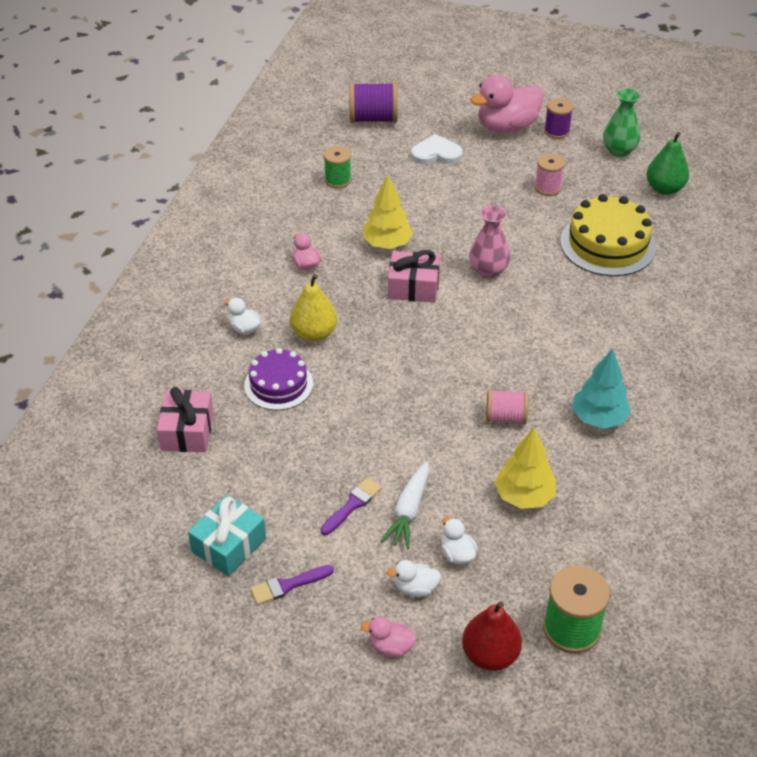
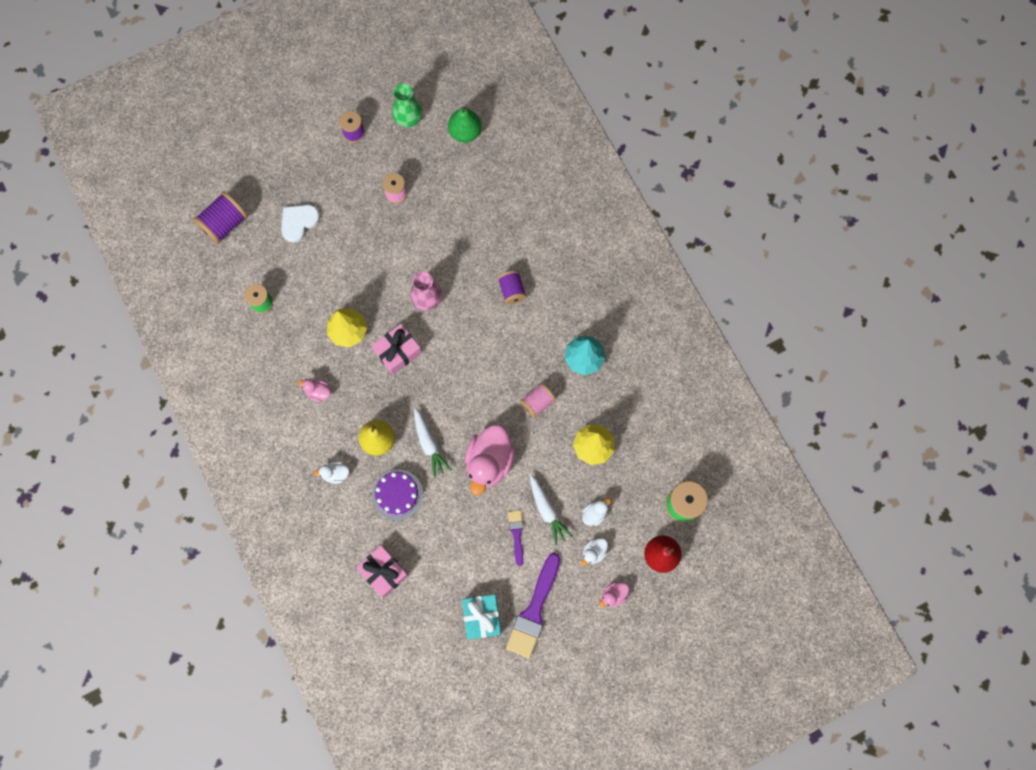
camera: 45 degrees left, 30 degrees up
purple brush [250,565,334,605] -> purple brush [506,553,560,658], size x1.89
white duck [441,517,478,565] -> white duck turned 120 degrees clockwise [582,498,611,526]
pink duck [470,75,544,133] -> pink duck moved to [465,425,516,495]
yellow cake [560,194,656,276] -> none
none -> white carrot [414,408,452,478]
none -> purple spool [497,270,527,305]

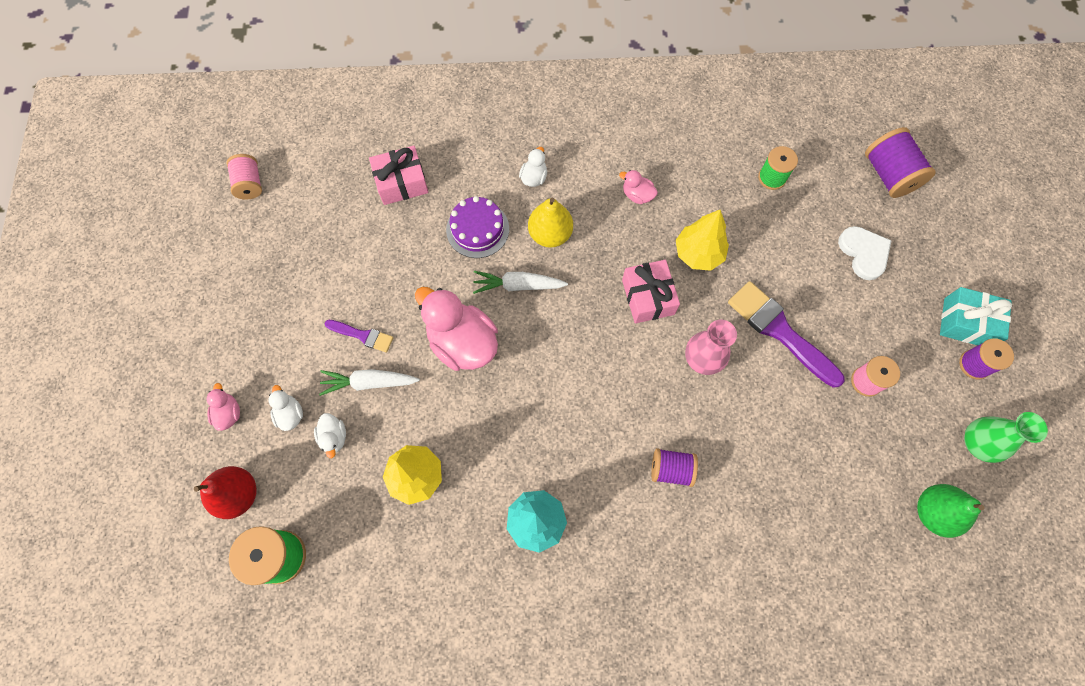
camera: 115 degrees right, 5 degrees down
pink duck [298,379,331,402] -> pink duck turned 105 degrees counterclockwise [619,170,658,204]
turquoise gift [462,594,501,639] -> turquoise gift moved to [940,287,1012,345]
purple brush [506,553,560,658] -> purple brush moved to [728,281,845,388]
pink spool [520,383,556,418] -> pink spool moved to [226,154,262,200]

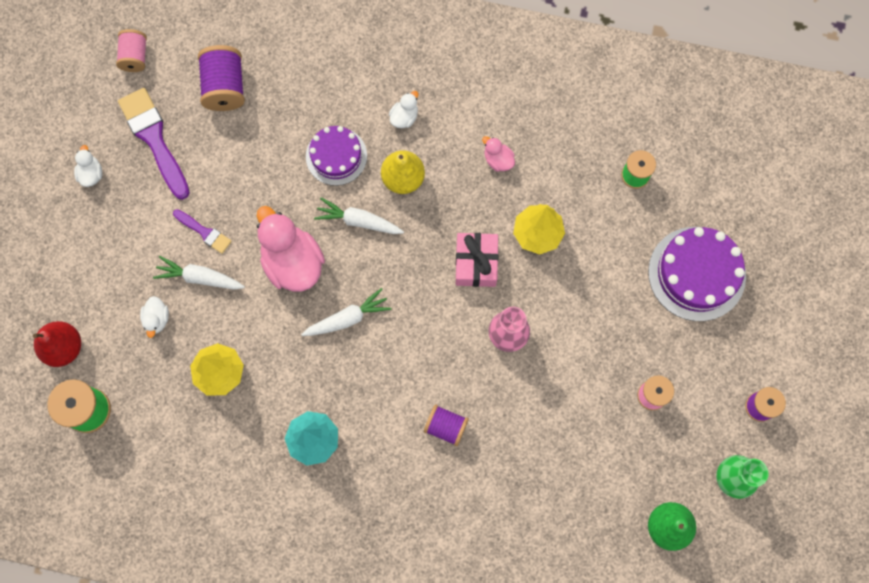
camera: 15 degrees right, 5 degrees up
pink duck [206,383,240,431] -> none
white duck [268,385,303,431] -> white duck moved to [74,145,102,187]
pink gift [369,146,429,205] -> none
purple brush [728,281,845,388] -> purple brush moved to [118,88,190,200]
white heart [838,226,892,280] -> purple cake [648,227,746,321]
purple spool [865,127,935,198] -> purple spool moved to [198,45,245,111]
turquoise gift [940,287,1012,345] -> none
none -> white carrot [301,288,391,336]

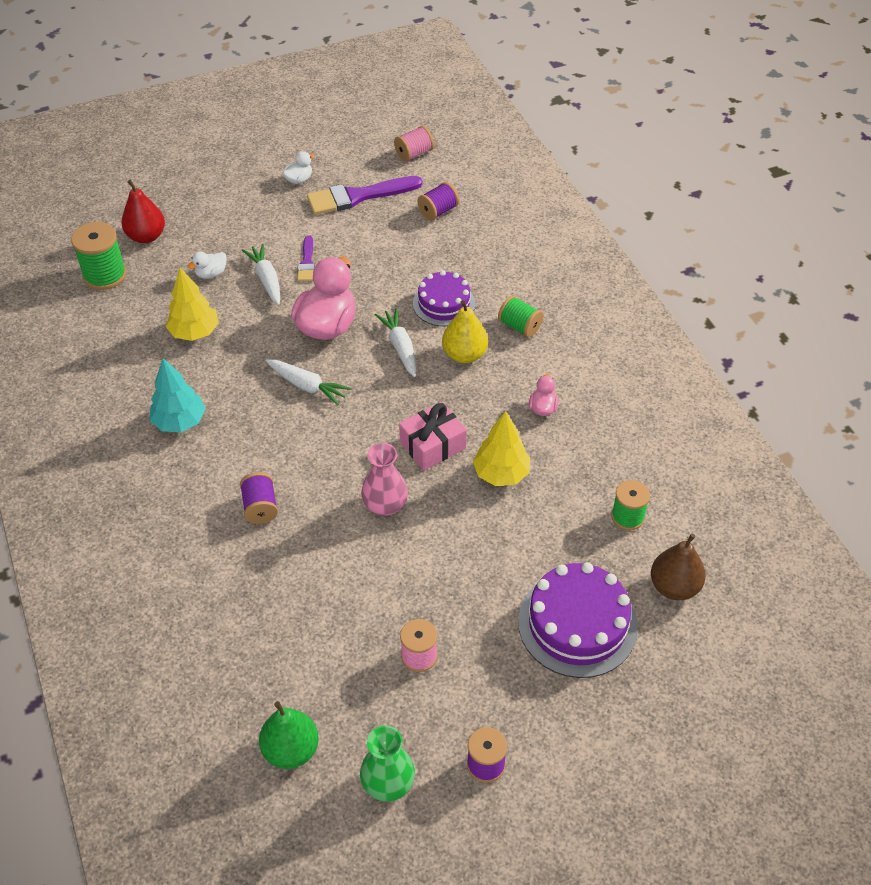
camera: 55 degrees right, 25 degrees down
purple brush [118,88,190,200] -> purple brush turned 135 degrees counterclockwise [307,176,422,215]
purple spool [198,45,245,111] -> purple spool [417,182,459,220], size x0.66
white duck [389,91,418,128] -> green spool [498,296,544,338]
none -> brown pear [651,534,706,600]

